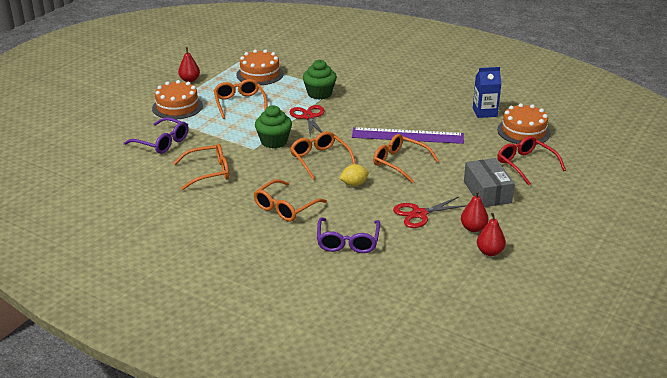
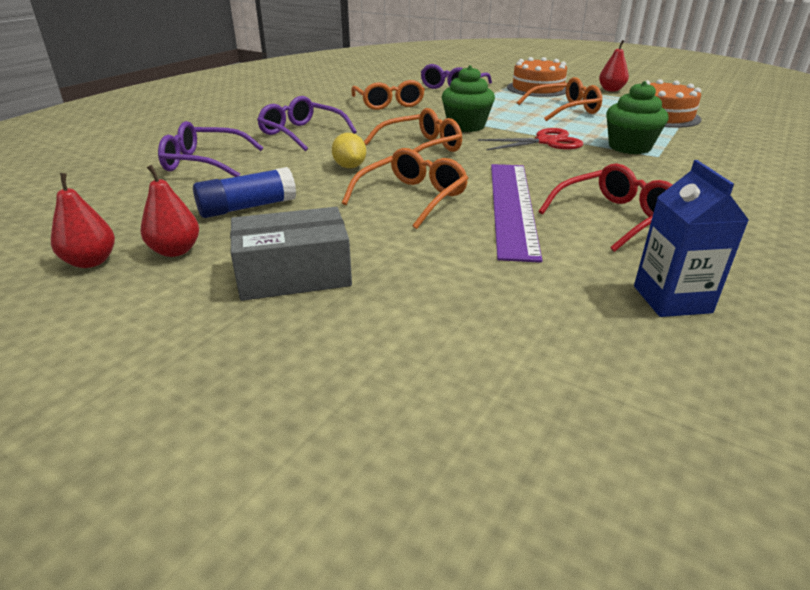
camera: 90 degrees right, 0 degrees up
orange glasses [254,179,327,222] -> purple glasses [257,96,357,151]
red scissors [393,197,467,228] -> blue glue stick [193,167,296,218]
orange cake [497,103,551,145] -> none
red glasses [497,136,566,186] -> red glasses moved to [539,164,673,252]

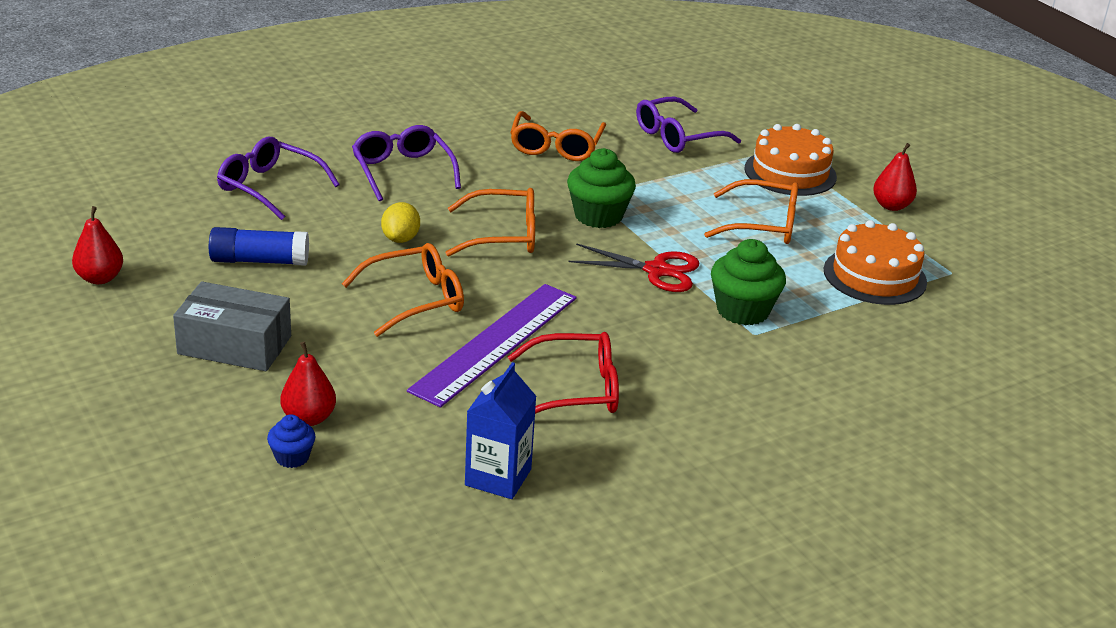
camera: 25 degrees right, 0 degrees up
red pear [141,165,199,257] -> red pear moved to [281,342,336,426]
none -> blue cupcake [267,414,315,468]

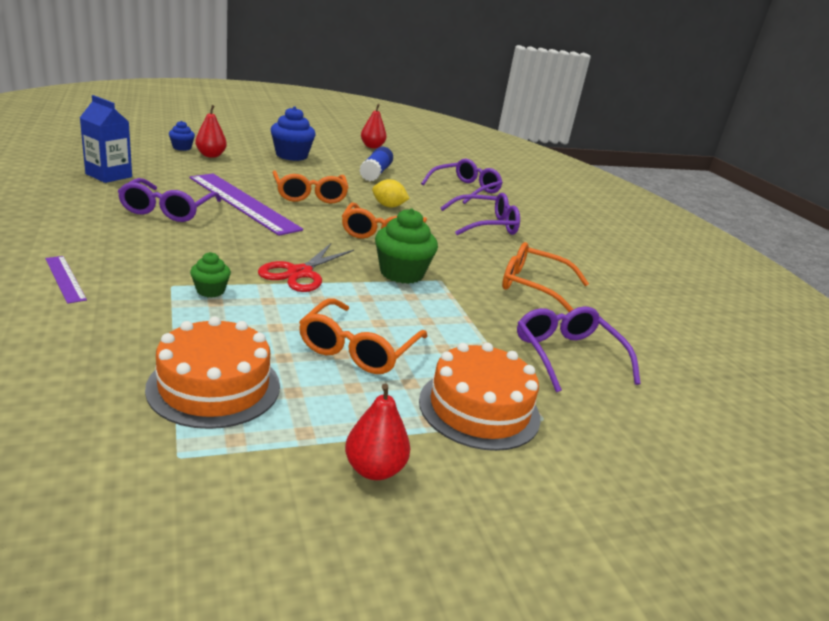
camera: 100 degrees right, 5 degrees down
grey box [173,281,291,371] -> blue cupcake [270,106,316,161]
red glasses [508,332,619,414] -> purple glasses [118,178,221,222]
green cupcake [711,239,786,325] -> green cupcake [190,252,231,298], size x0.54
none -> purple ruler [45,256,87,304]

